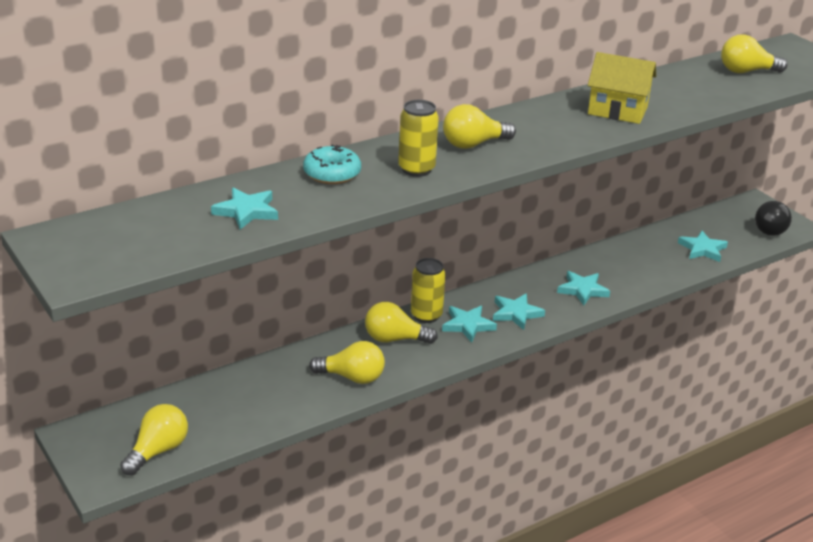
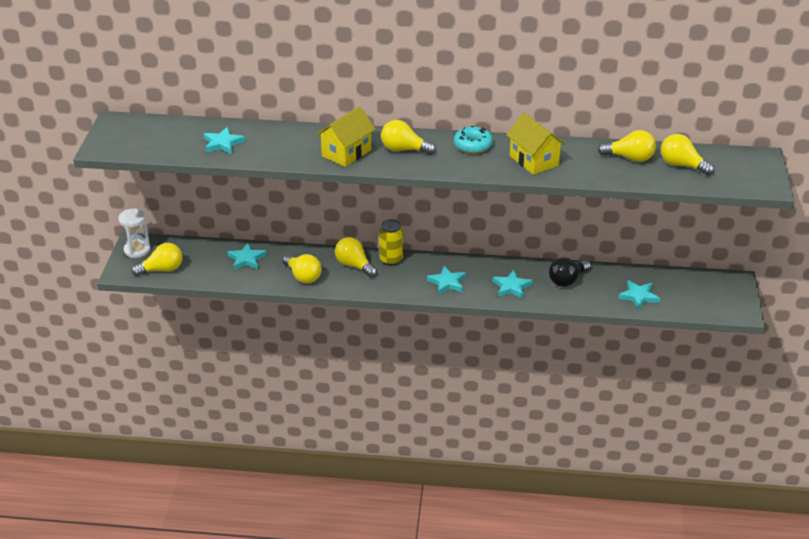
camera: 40 degrees right, 5 degrees up
turquoise donut [303,144,361,184] -> turquoise donut moved to [454,126,493,154]
yellow can [398,100,439,177] -> yellow house [316,106,376,167]
turquoise star [442,306,497,342] -> turquoise star moved to [227,243,267,270]
black light bulb [755,201,792,236] -> black light bulb moved to [549,257,591,287]
none -> white hourglass [118,209,150,258]
none -> yellow light bulb [598,130,656,162]

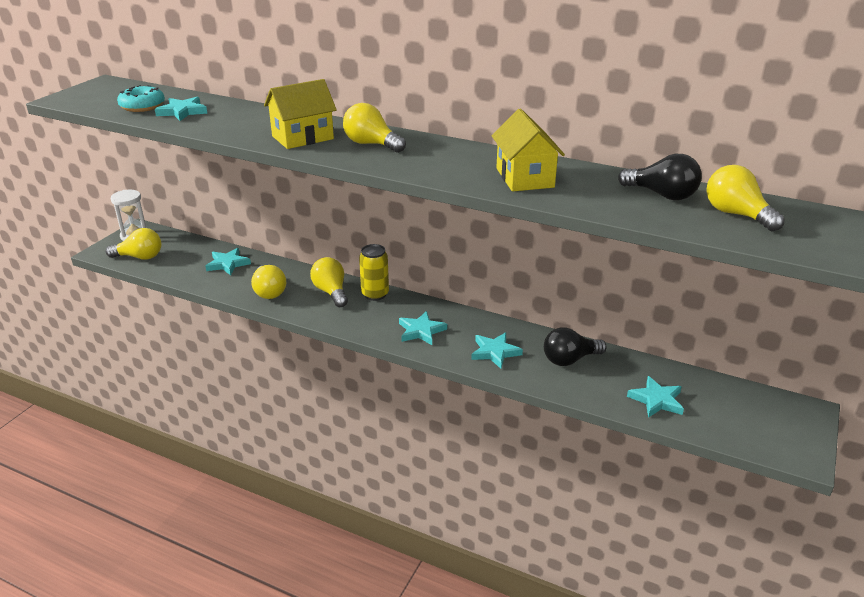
camera: 20 degrees right, 5 degrees down
turquoise donut [454,126,493,154] -> turquoise donut moved to [117,85,165,112]
yellow light bulb [598,130,656,162] -> black light bulb [618,154,702,200]

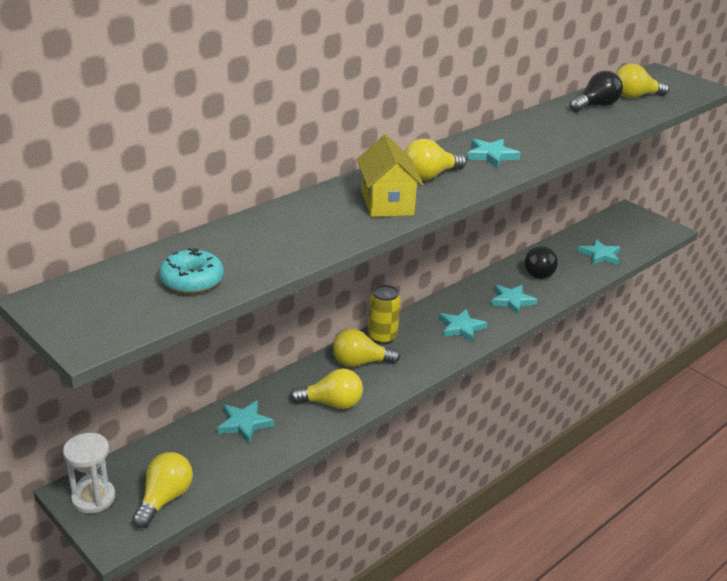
camera: 70 degrees left, 0 degrees up
turquoise star [155,97,208,121] -> turquoise star moved to [467,139,521,168]
yellow house [492,109,565,191] -> none

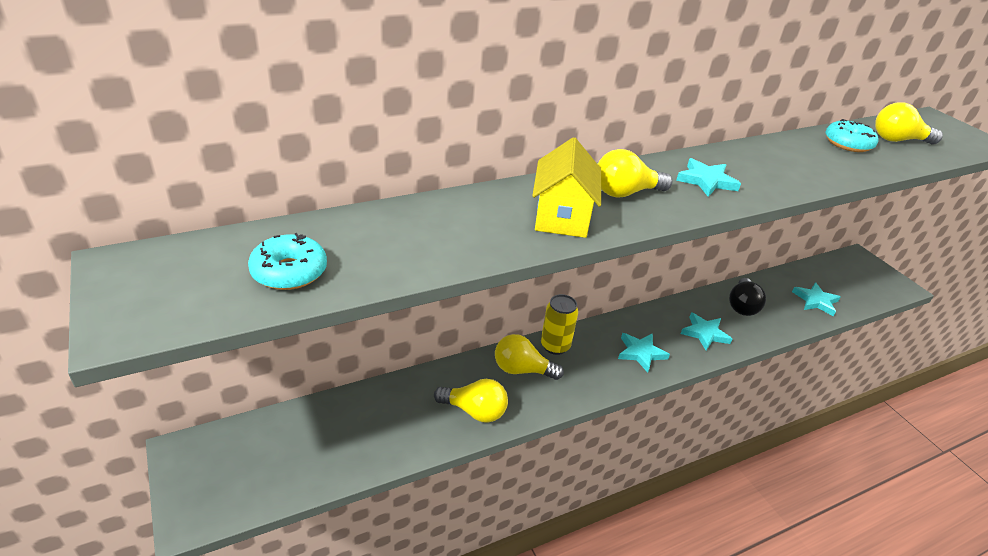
camera: 15 degrees right, 5 degrees up
white hourglass [63,433,115,514] -> none
yellow light bulb [132,452,193,528] -> none
turquoise star [217,400,274,444] -> none
black light bulb [570,71,623,112] -> turquoise donut [826,119,878,152]

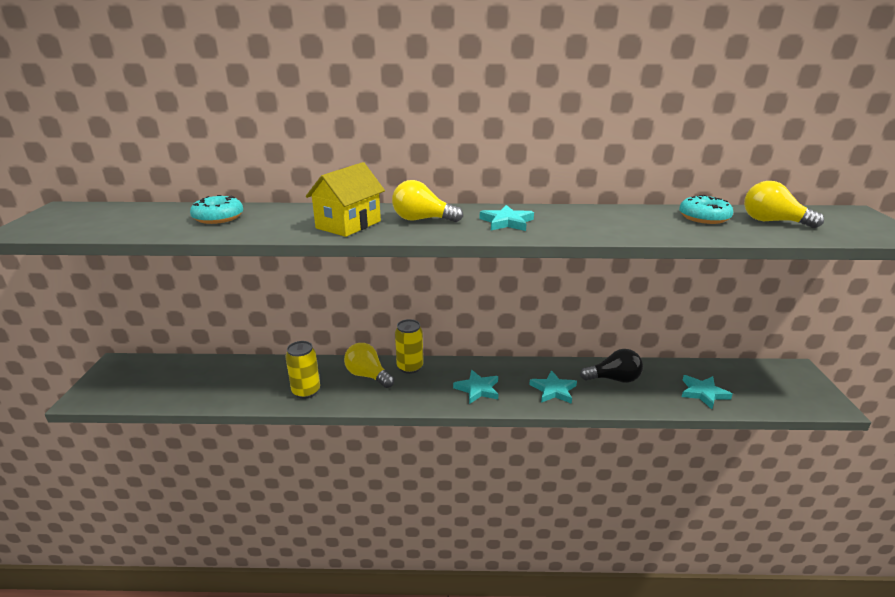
camera: 30 degrees right, 10 degrees down
turquoise donut [248,233,327,290] -> turquoise donut moved to [190,195,243,224]
yellow light bulb [434,379,508,423] -> yellow can [286,341,320,399]
black light bulb [729,278,766,316] -> black light bulb turned 135 degrees counterclockwise [580,349,643,383]

